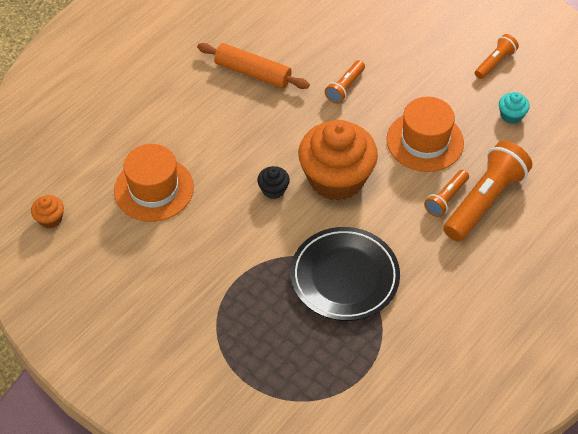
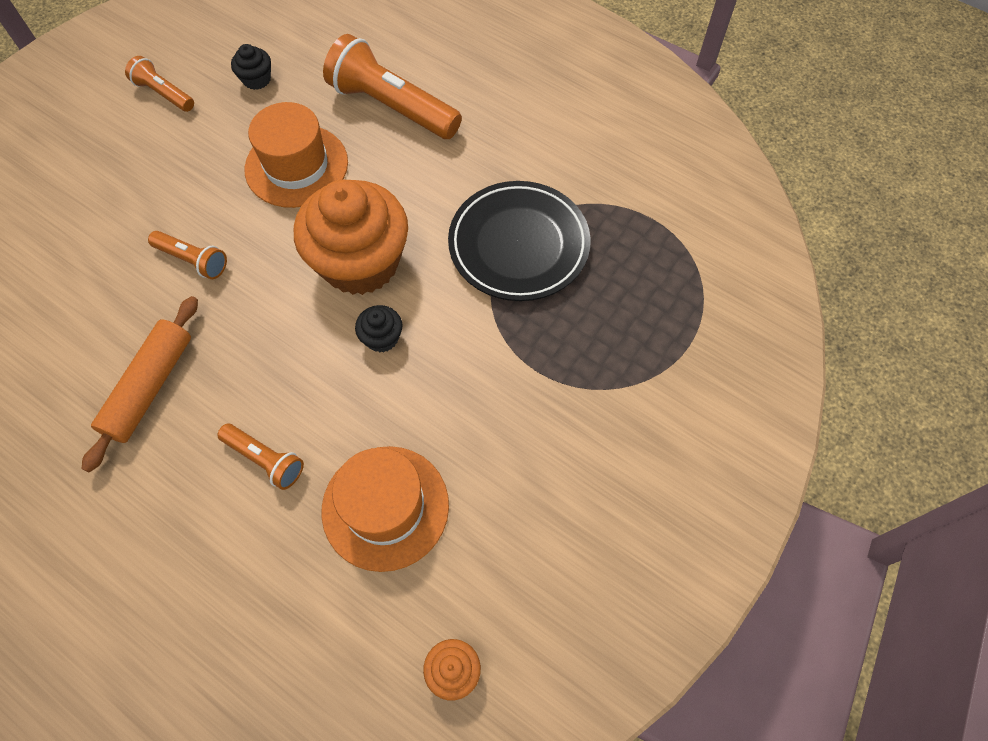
camera: 95 degrees left, 10 degrees up
orange flashlight [424,170,469,217] -> orange flashlight moved to [217,424,304,490]
turquoise cupcake [499,92,530,124] -> black cupcake [231,44,271,90]

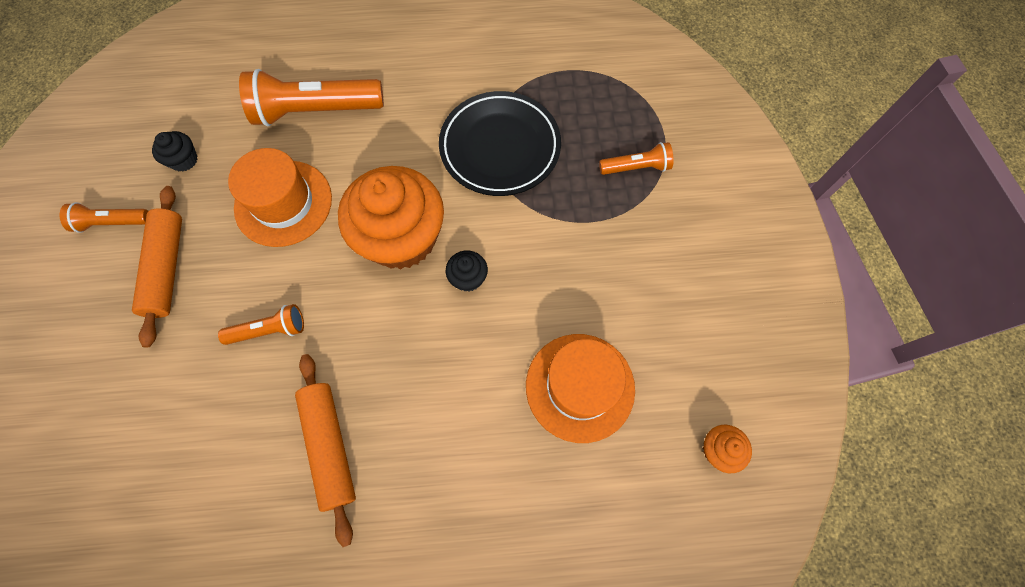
camera: 40 degrees left, 5 degrees up
orange flashlight [217,424,304,490] -> orange flashlight moved to [599,142,674,175]
none -> orange rolling pin [132,186,182,347]

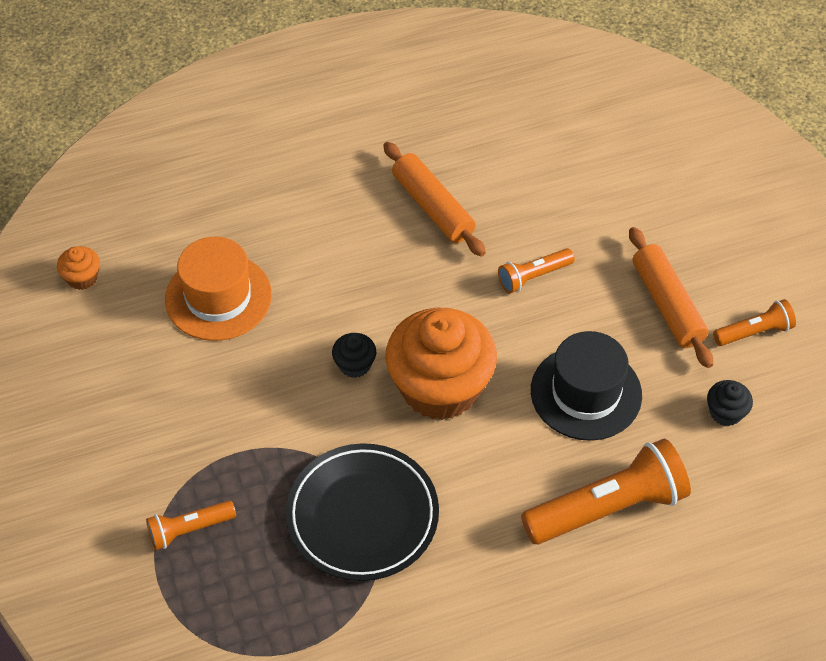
camera: 165 degrees right, 15 degrees down
orange hat [228,148,332,247] -> black hat [531,331,642,441]

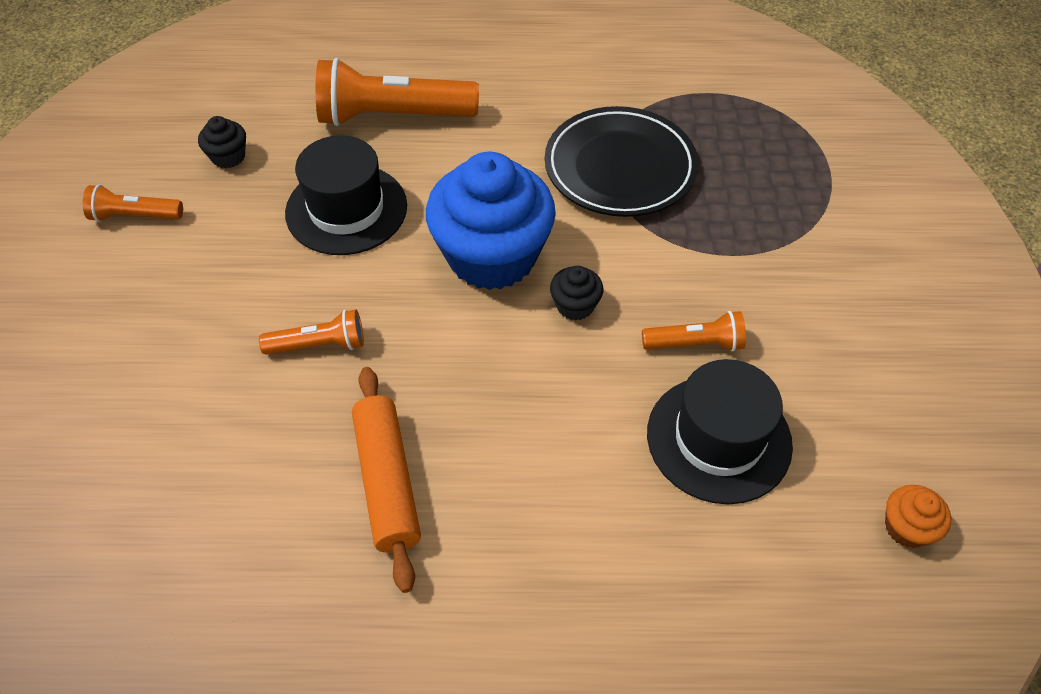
camera: 160 degrees left, 0 degrees up
orange flashlight [146,501,236,550] -> orange flashlight moved to [642,311,746,352]
orange hat [165,236,272,341] -> black hat [647,359,793,504]
orange cupcake [385,308,497,420] -> blue cupcake [426,152,556,290]
orange rolling pin [629,227,713,368] -> none

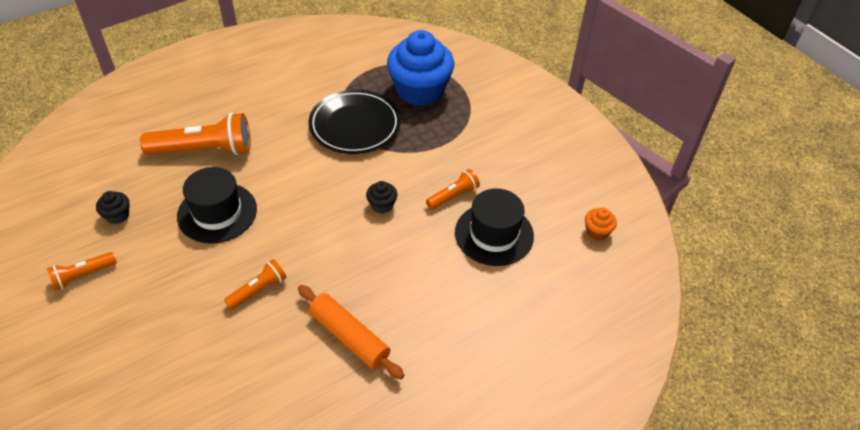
camera: 35 degrees left, 5 degrees down
orange flashlight [316,58,479,126] -> orange flashlight turned 150 degrees counterclockwise [140,113,251,155]
blue cupcake [426,152,556,290] -> blue cupcake moved to [387,30,454,106]

